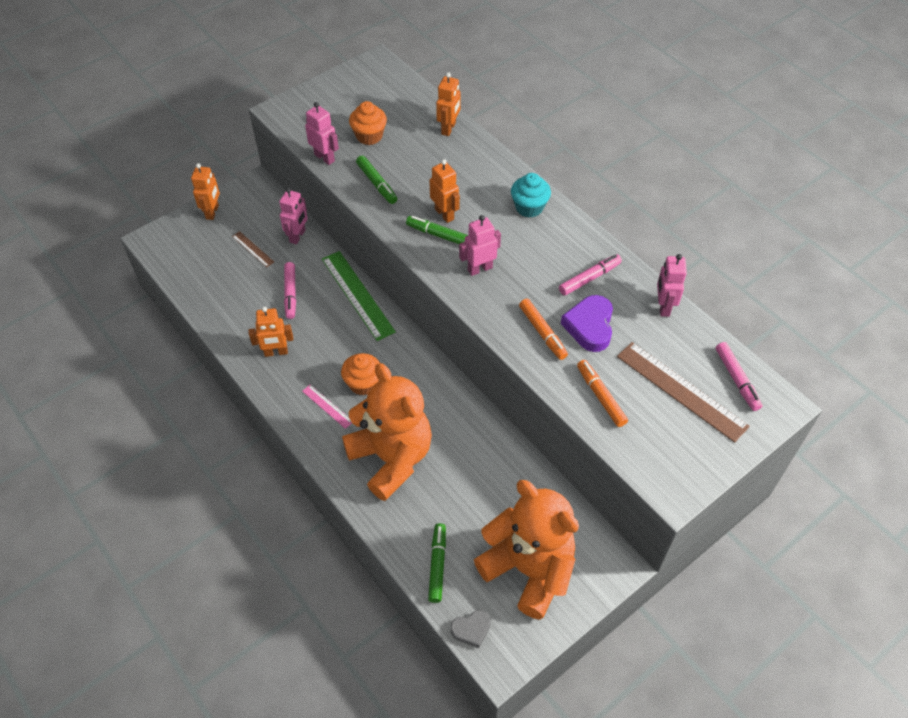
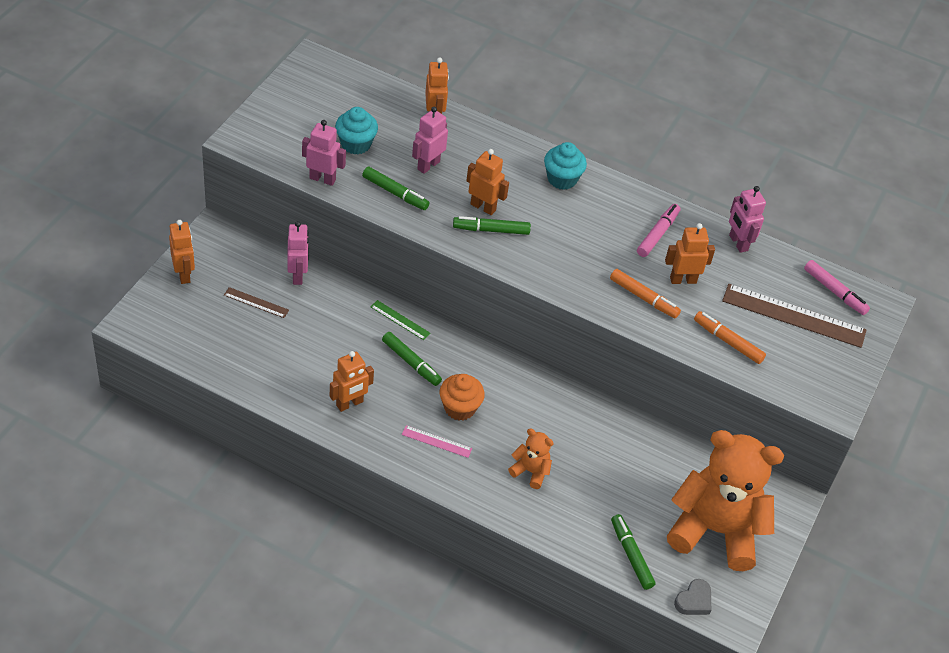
camera: 30 degrees left, 5 degrees down
pink marker [284,262,296,319] -> none
green ruler [322,251,396,341] -> green ruler [371,300,431,340], size x0.49
orange teddy bear [342,363,432,501] -> orange teddy bear [508,429,554,489], size x0.42
orange cupcake [349,101,387,145] -> turquoise cupcake [335,107,378,154]
pink robot [459,215,501,276] -> pink robot moved to [412,107,448,174]
purple heart [561,295,613,352] -> orange robot [665,223,715,284]
none -> green marker [382,332,442,386]

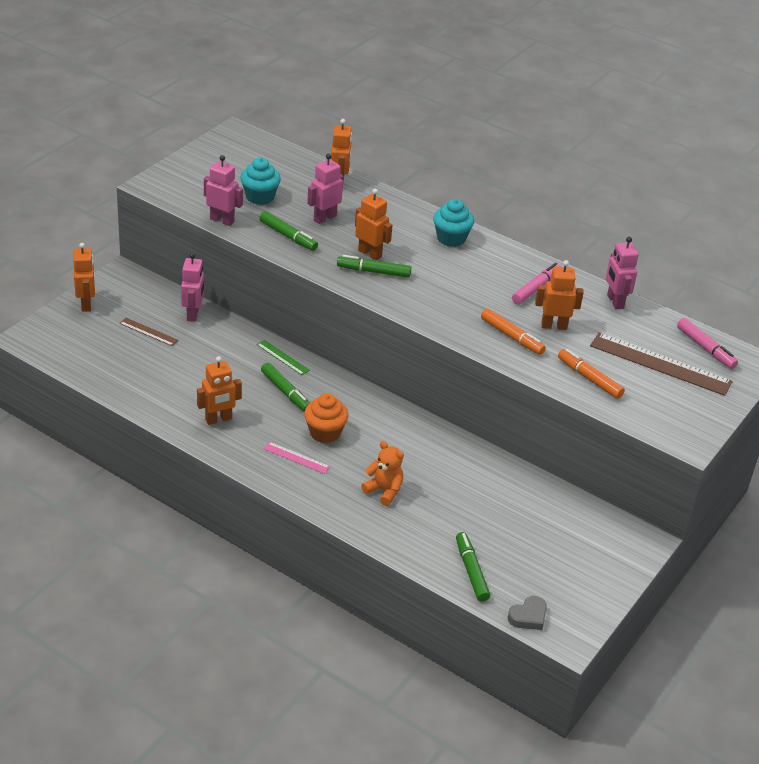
camera: 10 degrees right, 10 degrees down
orange teddy bear [667,430,784,571] -> none

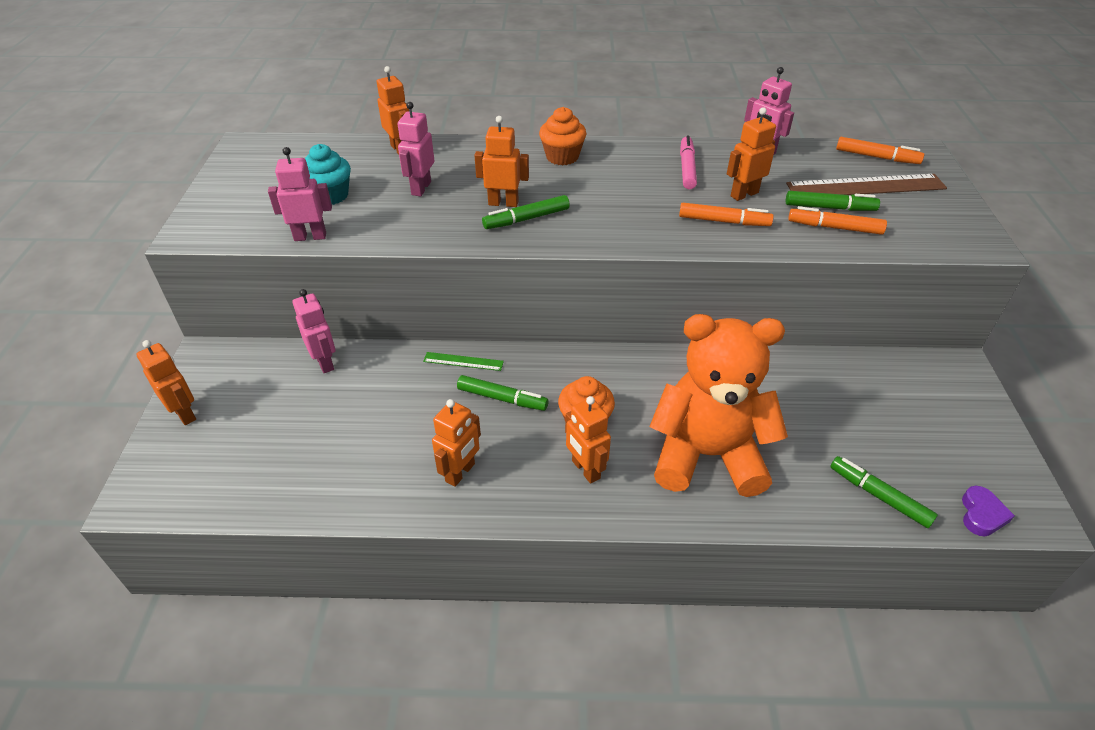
camera: 30 degrees left, 5 degrees up
brown ruler [119,318,178,346] -> none
green marker [259,211,318,251] -> green marker moved to [786,191,880,211]
pink ruler [263,442,330,474] -> orange robot [565,396,611,484]
orange teddy bear [361,441,404,506] -> orange teddy bear [649,314,788,497], size x2.36
turquoise cupcake [433,199,474,247] -> orange cupcake [539,107,586,165]
grey heart [508,596,547,630] -> purple heart [962,486,1015,536]
pink marker [677,318,738,369] -> orange marker [836,137,924,164]

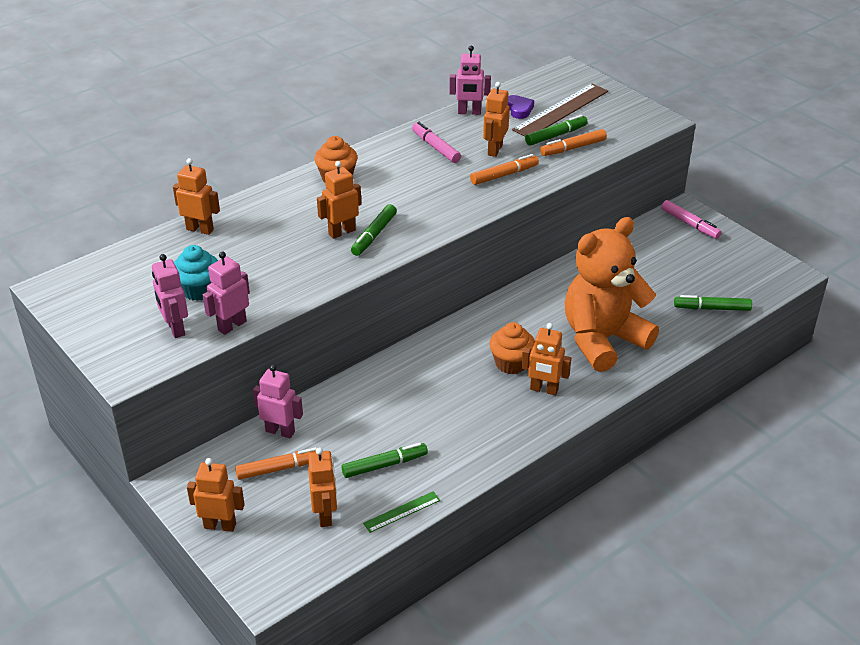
camera: 40 degrees left, 5 degrees down
pink robot [398,102,435,196] -> pink robot moved to [152,254,188,338]
green ruler [423,352,504,371] -> green ruler moved to [363,491,440,533]
orange robot [432,399,481,487] -> orange robot moved to [308,447,337,527]
green marker [457,375,549,411] -> green marker moved to [341,443,428,478]
orange marker [836,137,924,164] -> orange marker moved to [235,447,317,480]
purple heart [962,486,1015,536] -> purple heart moved to [508,95,534,119]
none -> pink marker [661,200,721,239]

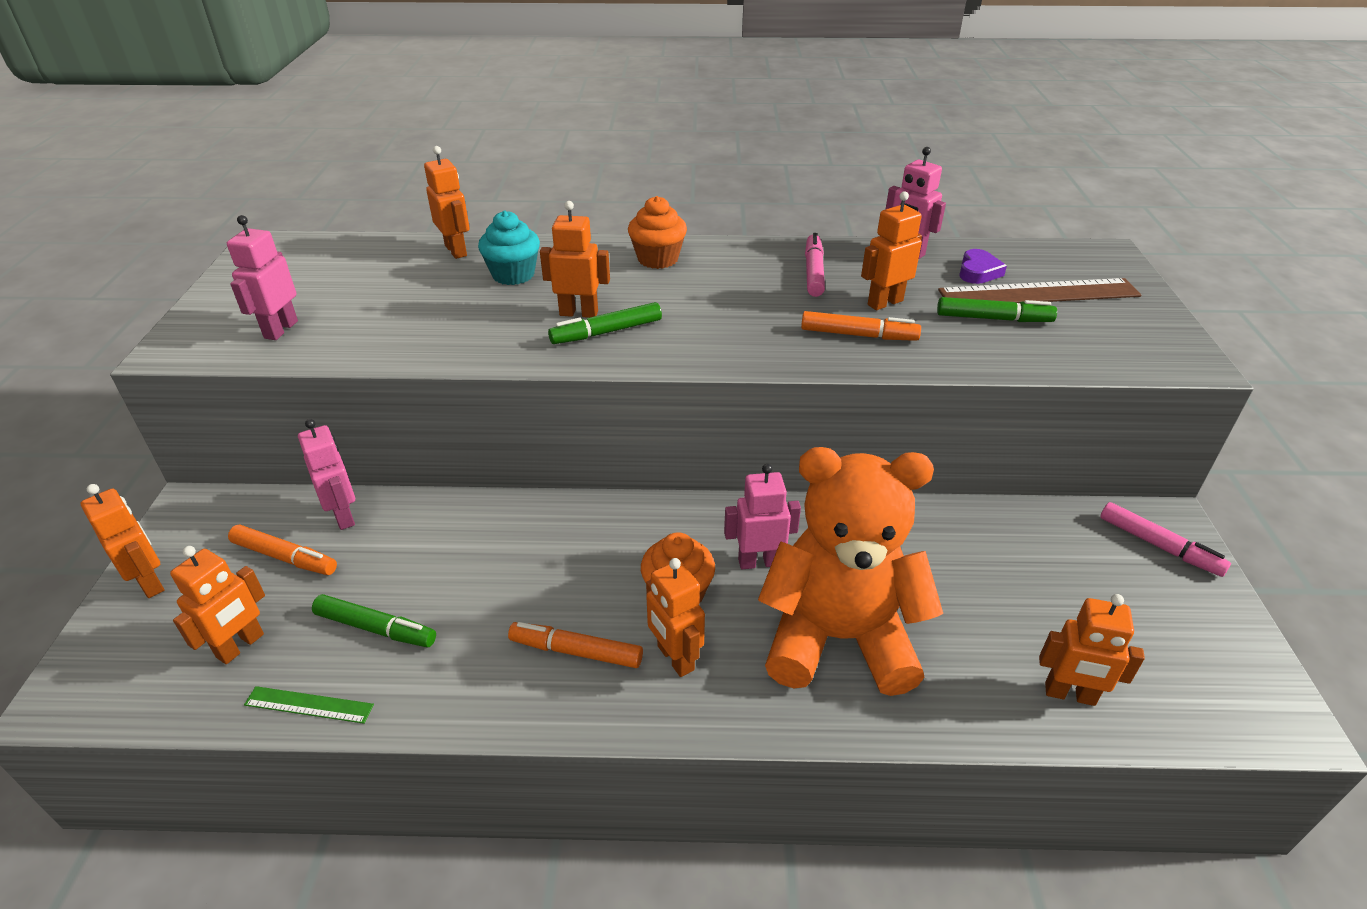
camera: 40 degrees right, 0 degrees up
turquoise cupcake [174,245,218,301] -> turquoise cupcake moved to [478,211,540,285]
pink robot [203,252,250,335] -> pink robot moved to [724,464,801,569]
orange marker [540,129,607,156] -> orange marker moved to [508,622,643,668]
pink marker [661,200,721,239] -> pink marker turned 45 degrees counterclockwise [1100,502,1231,577]
green marker [674,295,752,311] -> orange robot [1039,594,1145,706]

